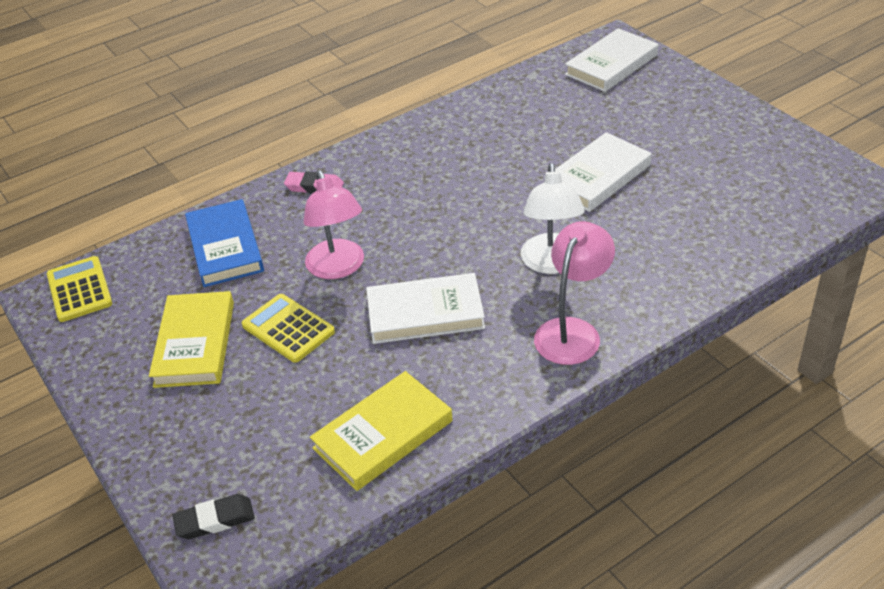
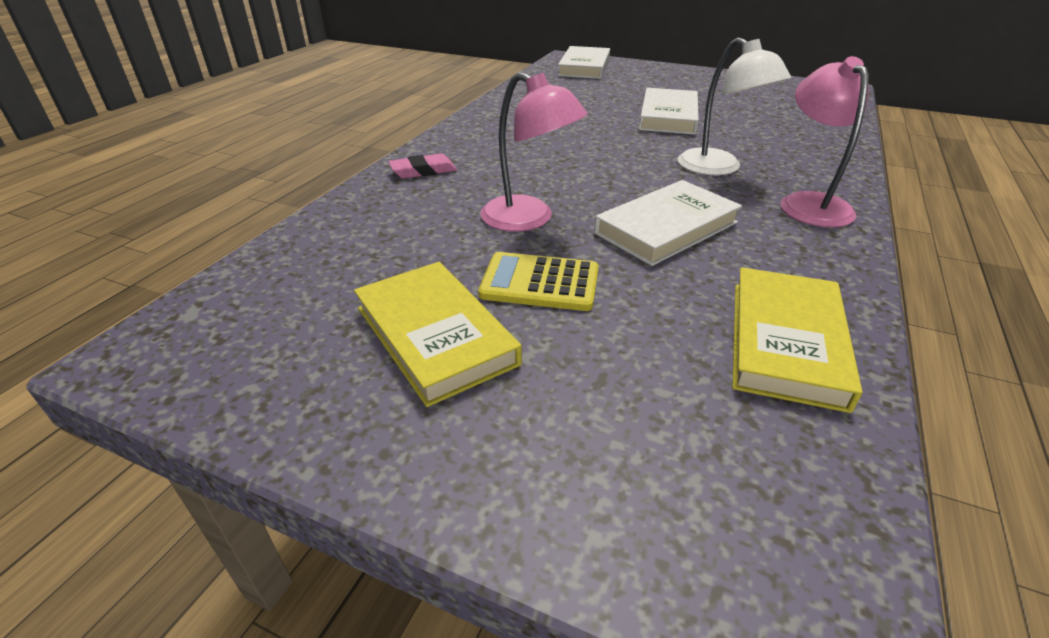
camera: 35 degrees left, 5 degrees down
yellow calculator [47,256,112,322] -> none
black eraser [172,494,255,539] -> none
blue book [185,199,264,287] -> none

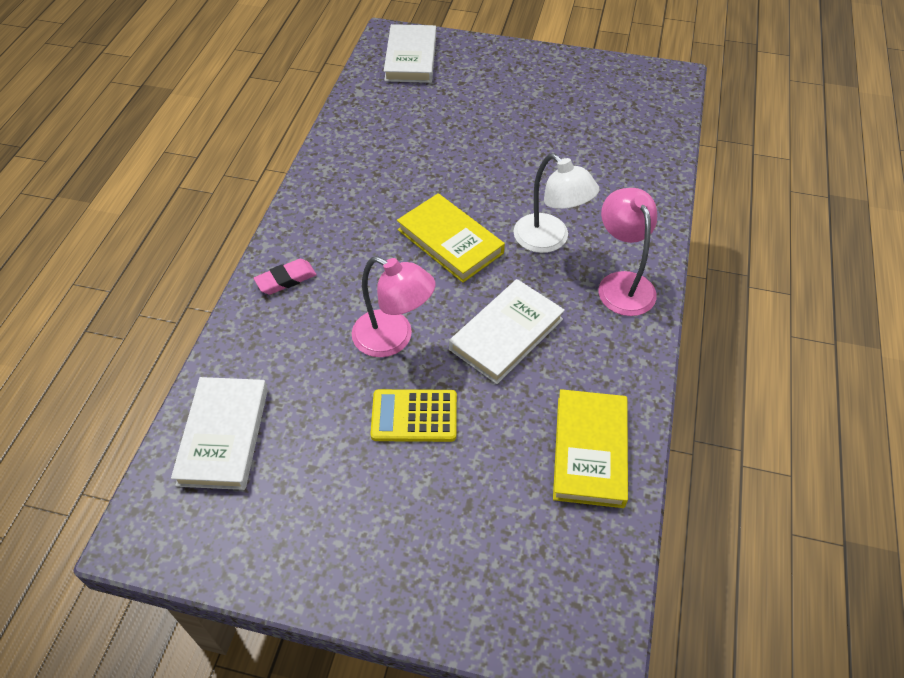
camera: 10 degrees left, 15 degrees up
yellow book [354,262,522,407] -> yellow book moved to [397,193,505,283]
white book [639,88,699,135] -> white book moved to [171,377,268,490]

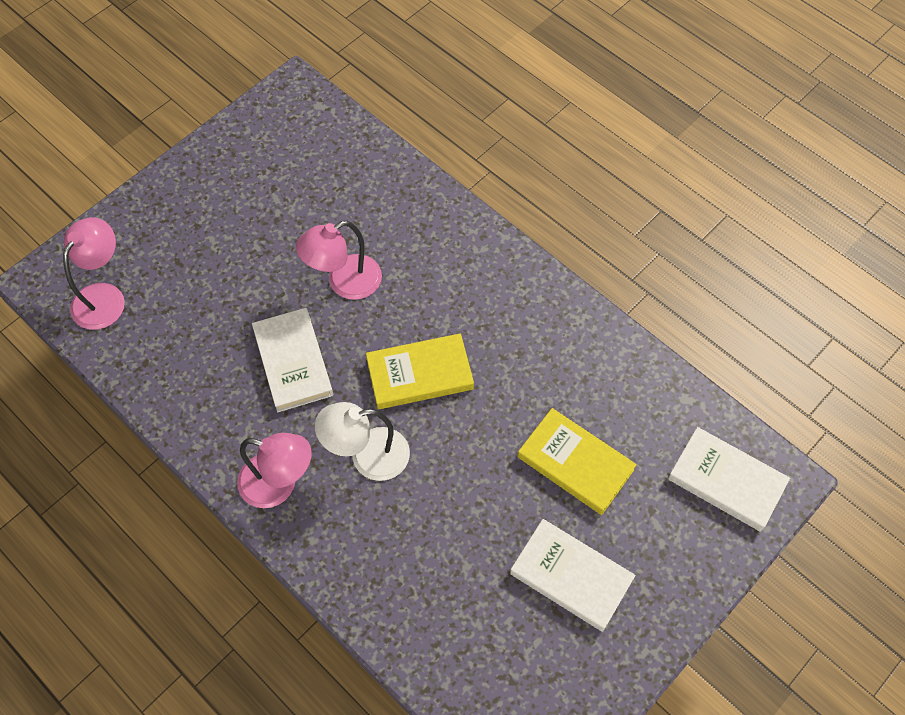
camera: 120 degrees right, 10 degrees up
white book [171,377,268,490] -> white book moved to [510,519,636,632]
pink eraser [254,259,317,294] -> none
yellow calculator [370,389,457,442] -> none
yellow book [553,389,628,508] -> yellow book moved to [518,408,637,515]
none -> pink lamp [63,217,125,330]

